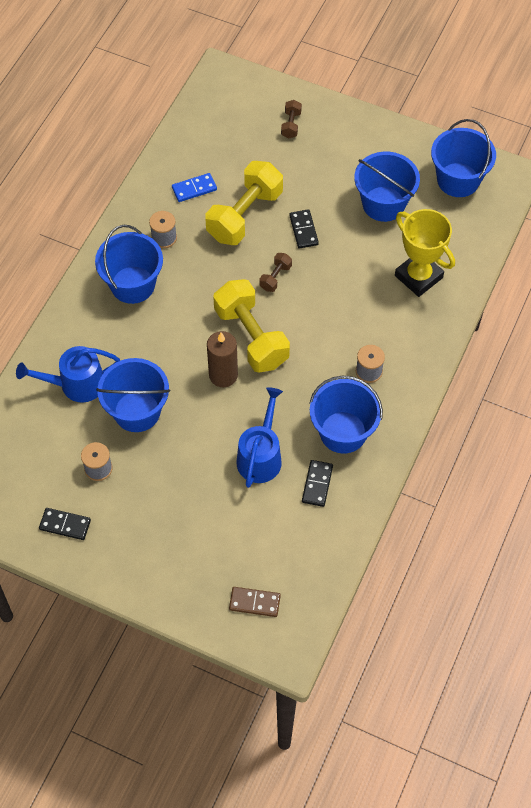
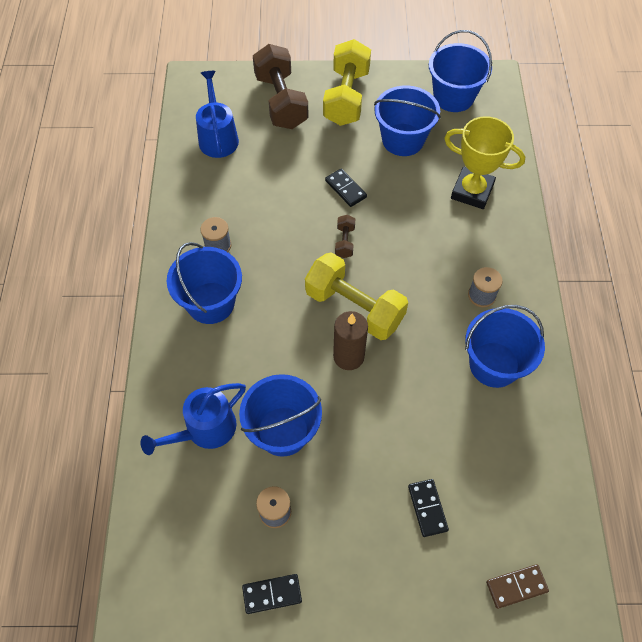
camera: 25 degrees left, 0 degrees up
blue domino [172,173,217,202] -> none
yellow dumbbell [205,161,283,245] -> yellow dumbbell moved to [323,39,371,126]
blue watering can [236,387,283,488] -> blue watering can moved to [196,71,239,158]
brown dumbbell [281,100,302,138] -> brown dumbbell [253,44,309,129], size x2.27
black domino [302,460,333,507] -> black domino moved to [408,479,449,537]

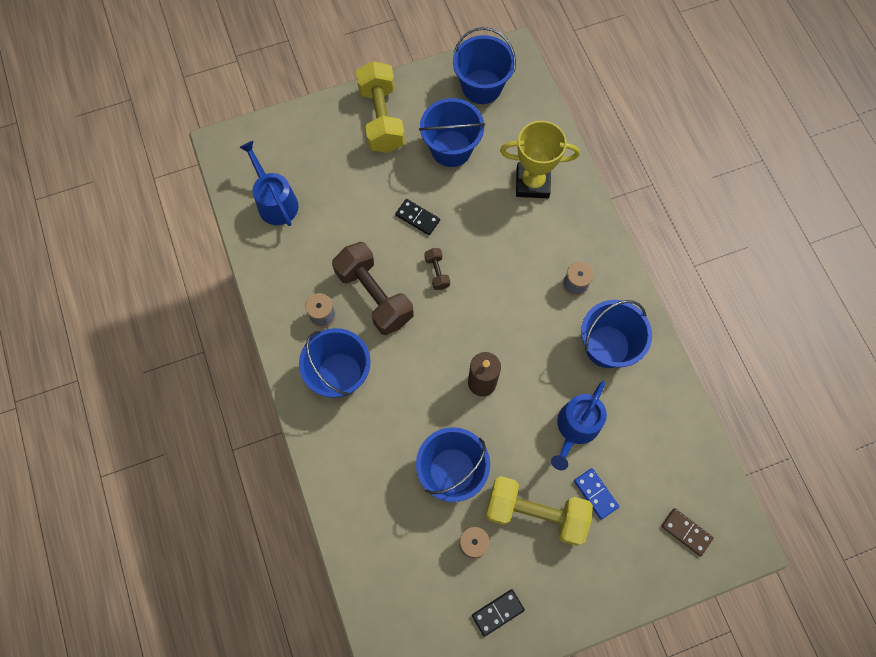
camera: 20 degrees left, 10 degrees up
blue watering can [140,383,246,455] -> blue watering can moved to [551,381,607,470]
brown dumbbell [253,44,309,129] -> brown dumbbell moved to [332,242,414,335]
yellow dumbbell [305,252,408,340] -> yellow dumbbell moved to [486,476,593,546]
black domino [408,479,449,537] -> blue domino [574,468,619,519]
brown domino [486,564,549,609] -> brown domino turned 75 degrees clockwise [661,508,714,556]

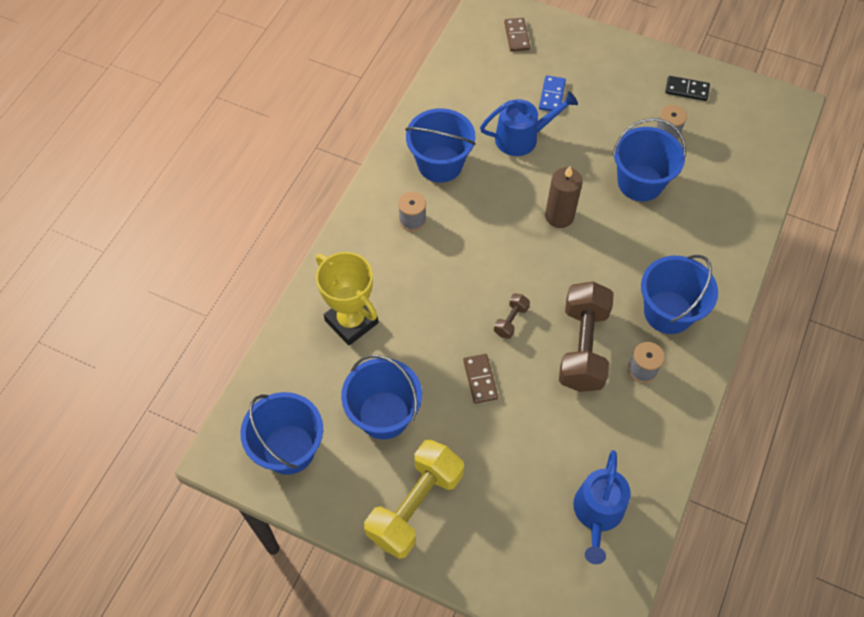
camera: 135 degrees left, 10 degrees down
black domino [395,199,440,235] -> brown domino [463,354,498,404]
yellow dumbbell [486,476,593,546] -> none

